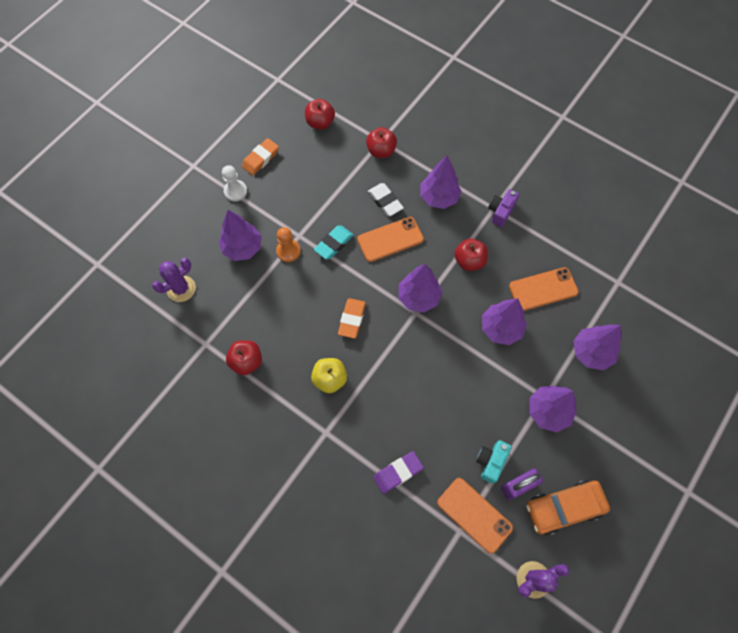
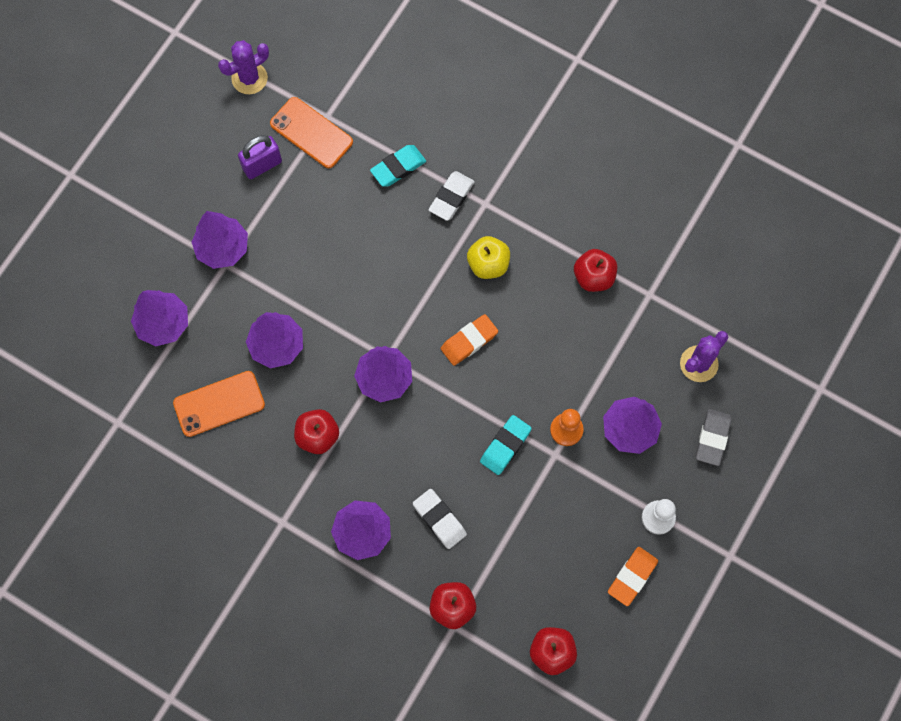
camera: 175 degrees right, 5 degrees up
orange eraser [338,298,366,339] -> orange eraser turned 45 degrees clockwise [441,314,498,366]
orange phone [357,217,424,262] -> none
purple eraser [373,451,424,494] -> turquoise eraser [370,145,426,187]
turquoise camera [476,440,511,484] -> none
purple camera [488,189,519,227] -> none
orange car [526,480,610,535] -> none
none -> white eraser [429,171,475,221]
none -> grey eraser [696,409,731,466]

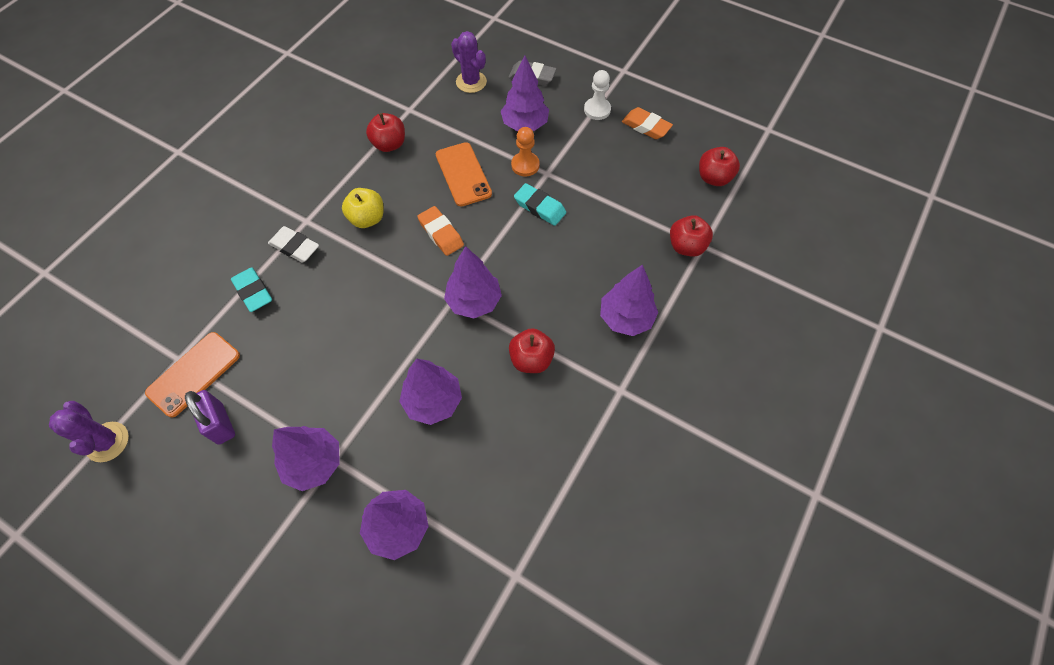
camera: 90 degrees left, 10 degrees down
orange phone [173,371,265,437] -> orange phone moved to [436,142,492,206]
white eraser [413,489,467,549] -> none

